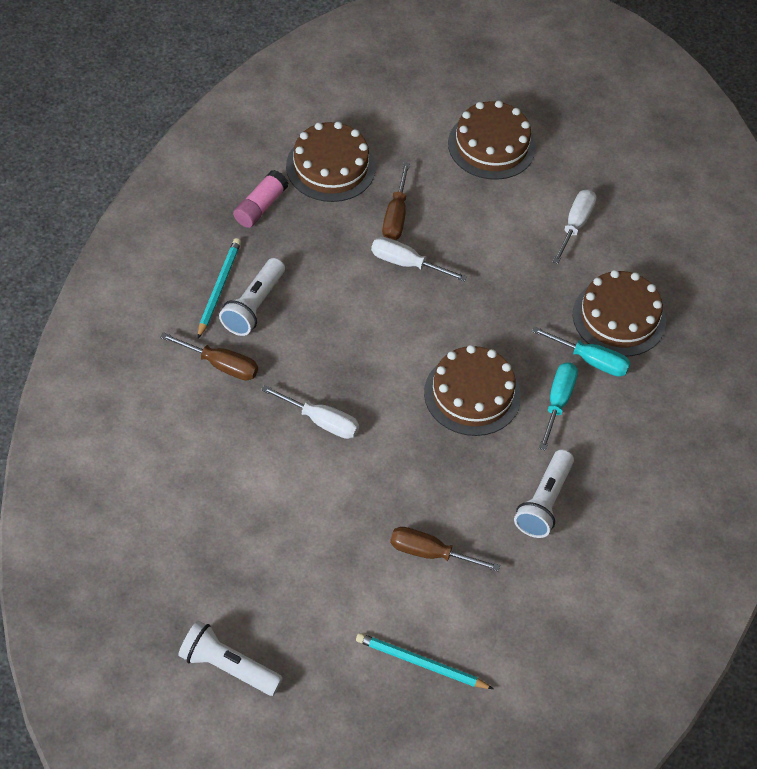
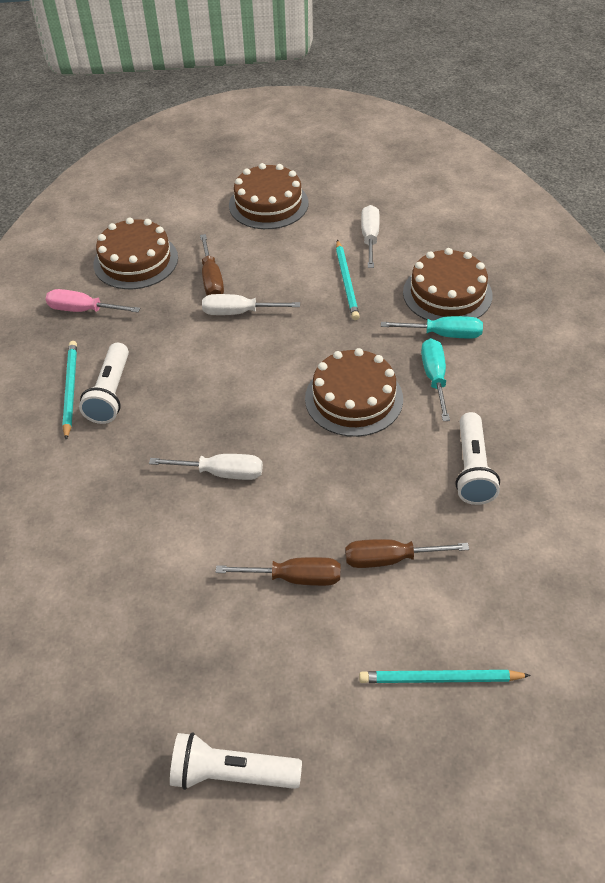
camera: 15 degrees left, 5 degrees down
brown screwdriver [160,332,258,380] -> brown screwdriver moved to [216,557,340,586]
pink glue stick [233,170,289,228] -> pink screwdriver [46,289,141,313]
none -> turquoise pencil [336,240,360,320]

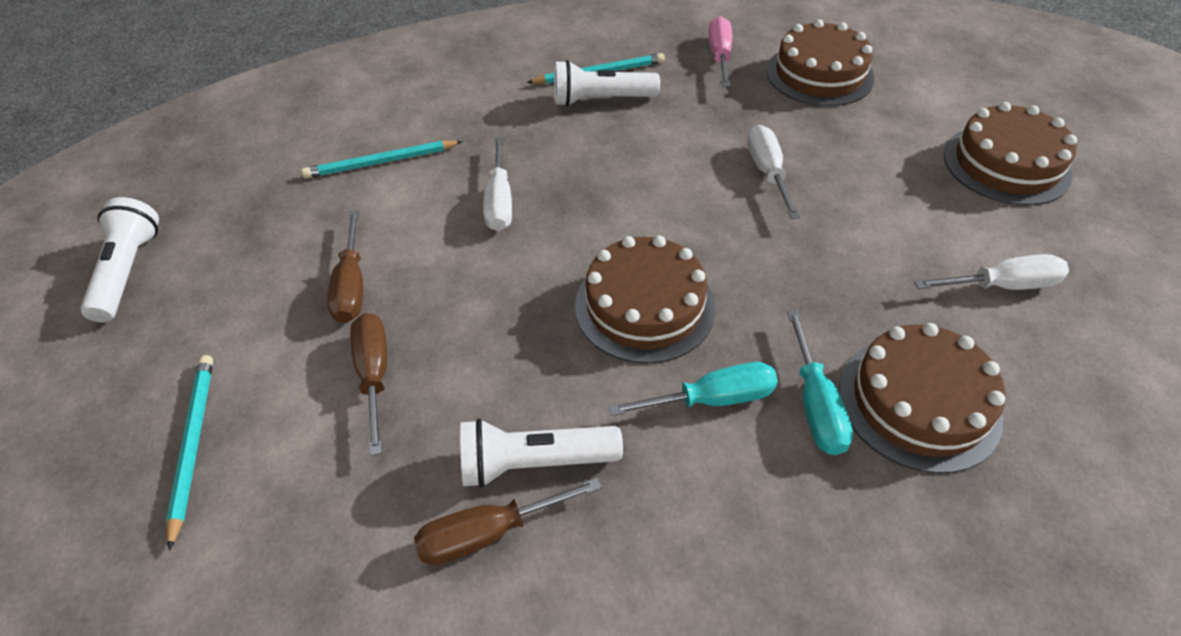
camera: 80 degrees right, 0 degrees up
brown screwdriver [200,234,224,295] -> brown screwdriver moved to [414,478,602,565]
turquoise pencil [336,240,360,320] -> turquoise pencil moved to [301,140,463,178]

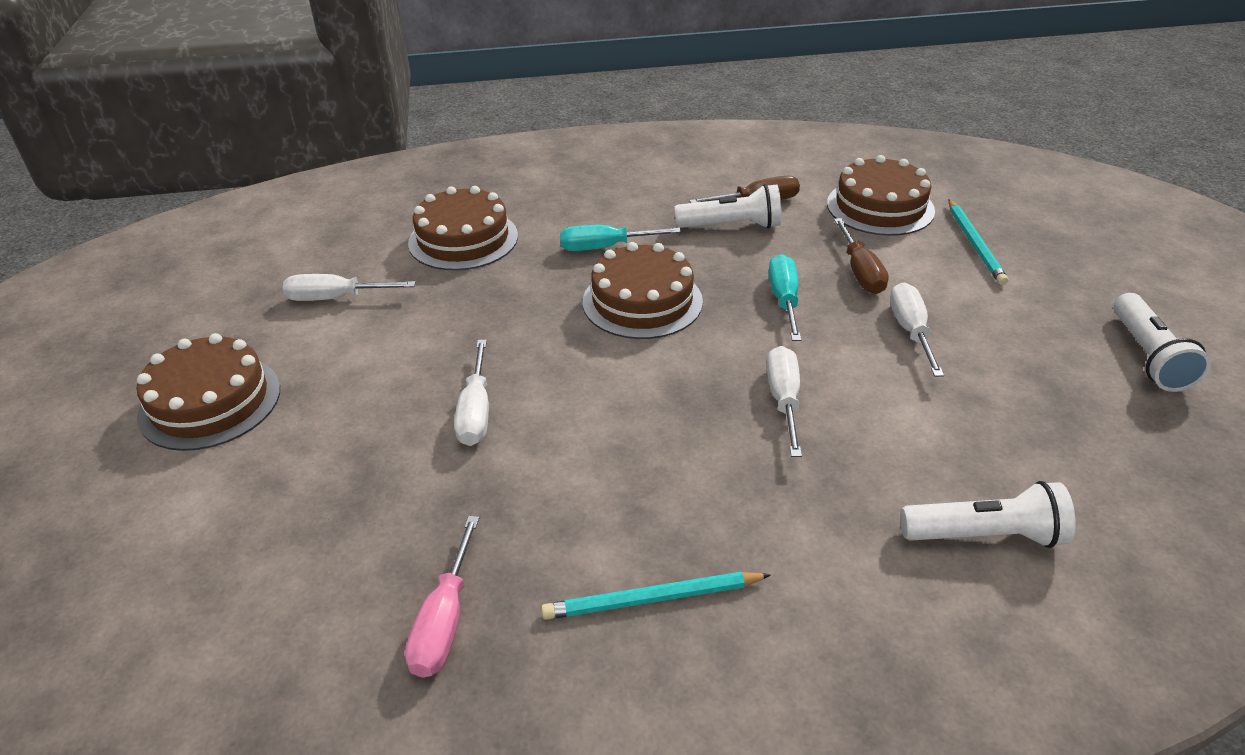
camera: 175 degrees left, 10 degrees down
turquoise pencil [301,140,463,178] -> none
brown screwdriver [327,210,363,323] -> white screwdriver [890,282,944,377]
white flashlight [554,60,660,107] -> white flashlight moved to [900,481,1076,548]
brown cake [766,19,875,106] -> brown cake moved to [827,155,935,236]
turquoise screwdriver [787,310,853,455] -> turquoise screwdriver moved to [769,254,801,341]

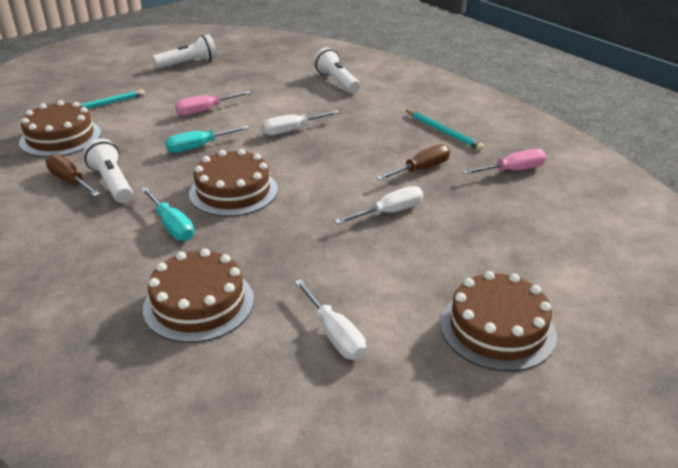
camera: 120 degrees left, 5 degrees down
brown screwdriver [834,218,889,294] -> brown screwdriver moved to [376,144,450,180]
white screwdriver [890,282,944,377] -> pink screwdriver [175,91,251,116]

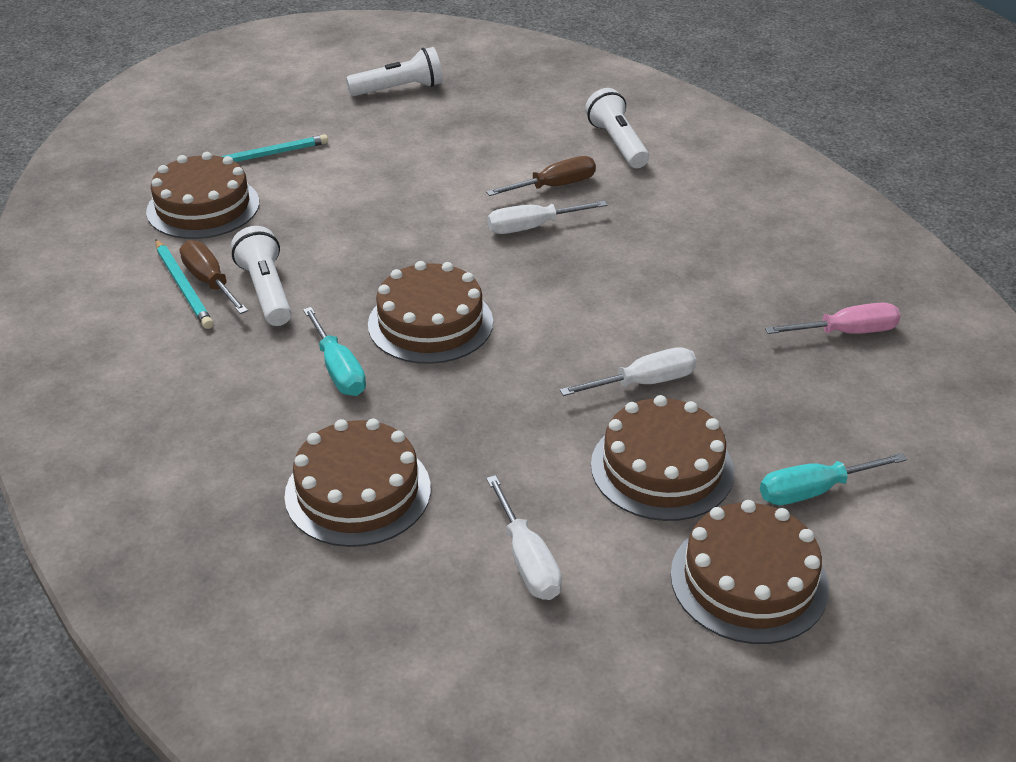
camera: 10 degrees right, 5 degrees up
turquoise screwdriver [165,125,250,153] -> turquoise screwdriver moved to [760,453,907,505]
pink screwdriver [175,91,251,116] -> none
brown screwdriver [376,144,450,180] -> brown screwdriver moved to [486,156,596,196]
turquoise pencil [406,110,484,150] -> turquoise pencil moved to [155,239,213,329]
none -> brown cake [591,395,734,521]

